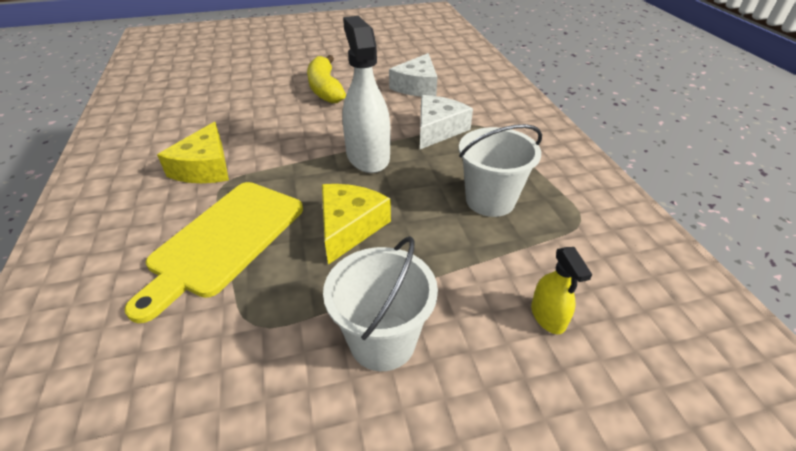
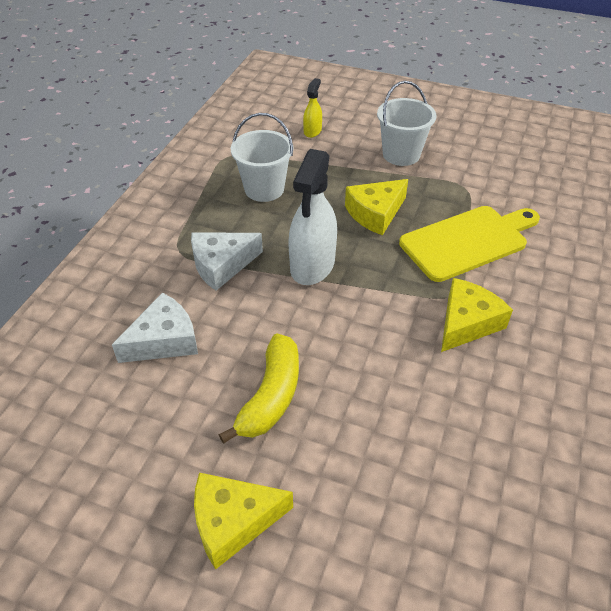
camera: 145 degrees left, 5 degrees up
none -> yellow cheese [194,473,293,569]

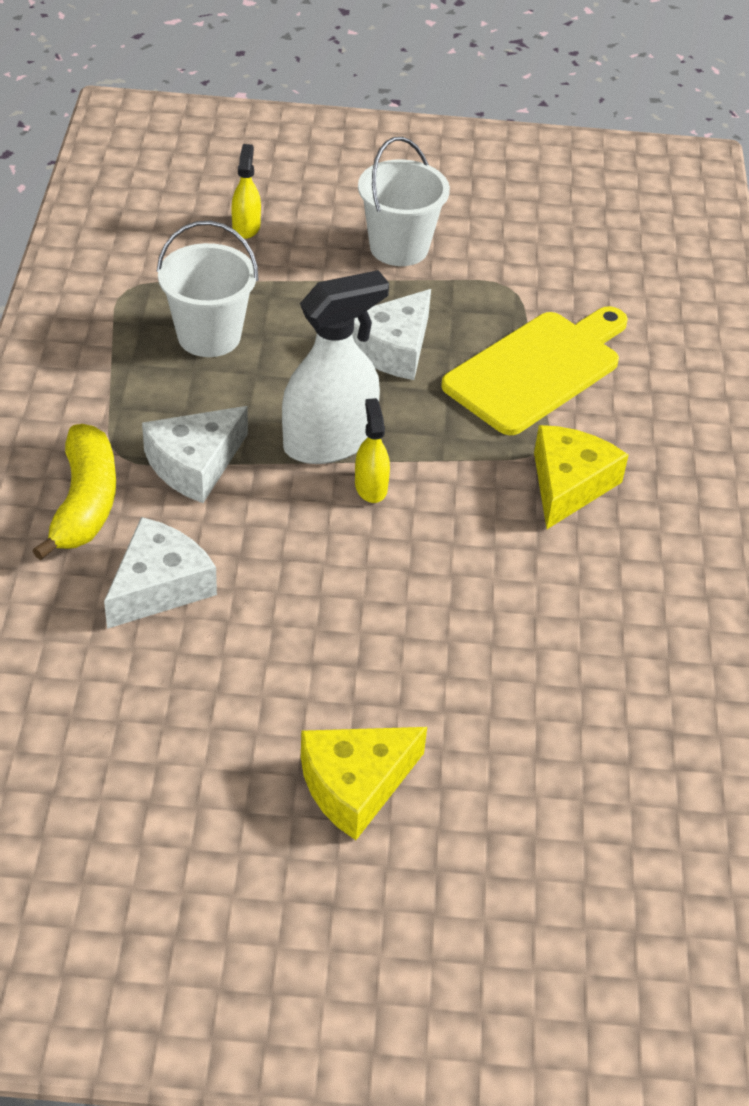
camera: 20 degrees left, 0 degrees up
yellow banana [219,334,299,444] -> yellow banana moved to [32,424,116,560]
white spray bottle [288,149,337,285] -> white spray bottle turned 120 degrees counterclockwise [282,270,389,464]
yellow cheese [345,179,408,235] -> white cheese [352,289,431,380]
none -> yellow spray bottle [355,398,390,503]

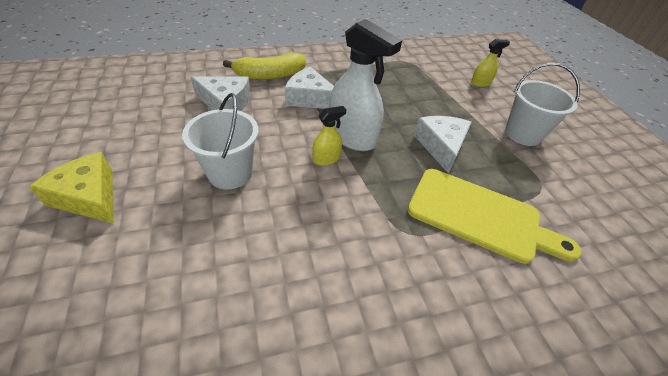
camera: 70 degrees right, 0 degrees up
white bucket [156,221,258,357] -> white bucket moved to [182,93,259,189]
white cheese [352,289,431,380] -> white cheese turned 75 degrees clockwise [414,116,471,174]
yellow cheese [534,425,628,529] -> none

